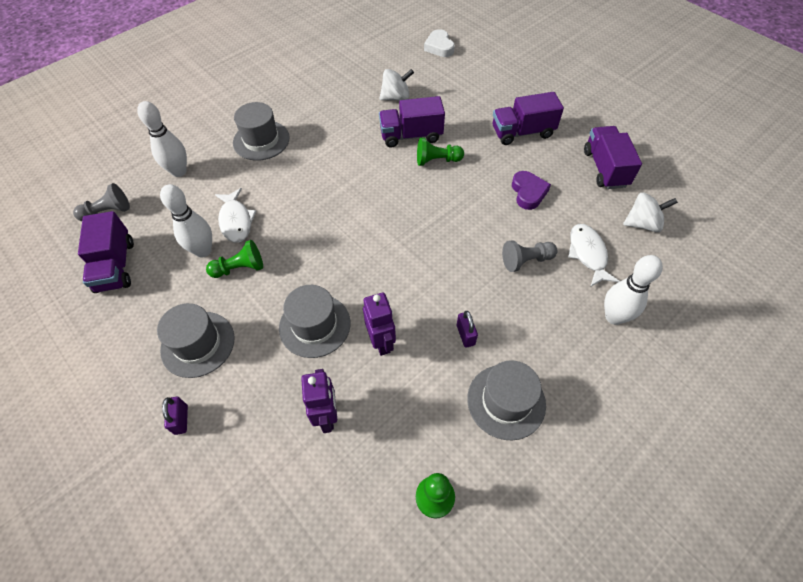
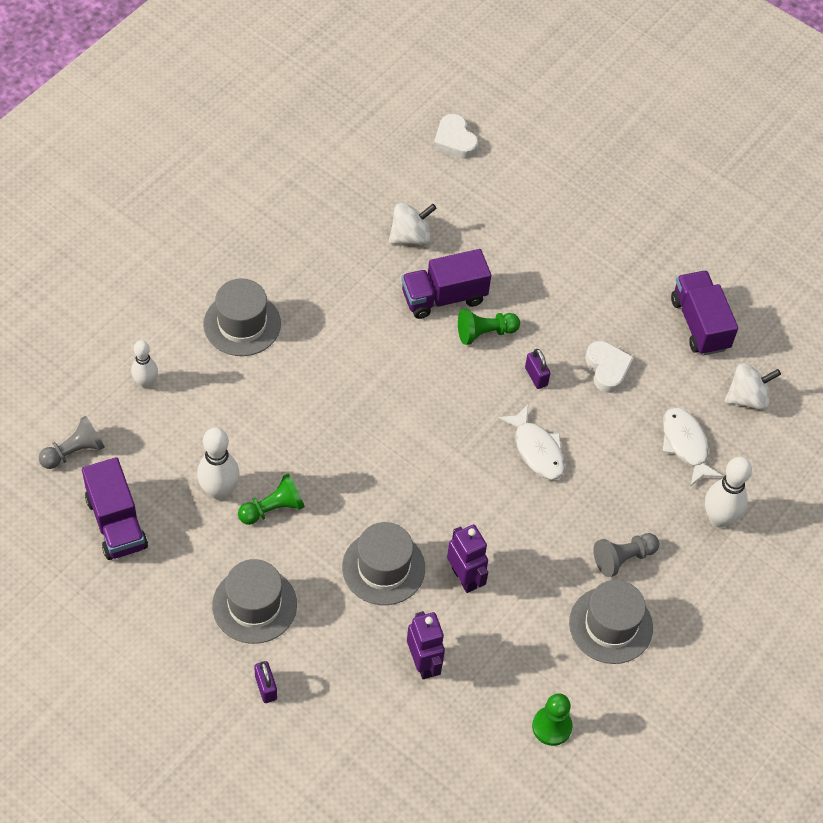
camera: 15 degrees left, 0 degrees up
white bowling pin [137,101,187,177] -> white bowling pin [131,340,158,389], size x0.65
white fish [215,188,256,243] -> white fish moved to [498,405,565,480]
purple padlock [457,311,478,348] -> purple padlock moved to [525,349,550,389]
purple truck [493,92,564,145] -> none
grey pawn [502,240,557,272] -> grey pawn moved to [593,533,659,577]
purple heart [512,171,551,210] -> white heart [585,341,634,393]

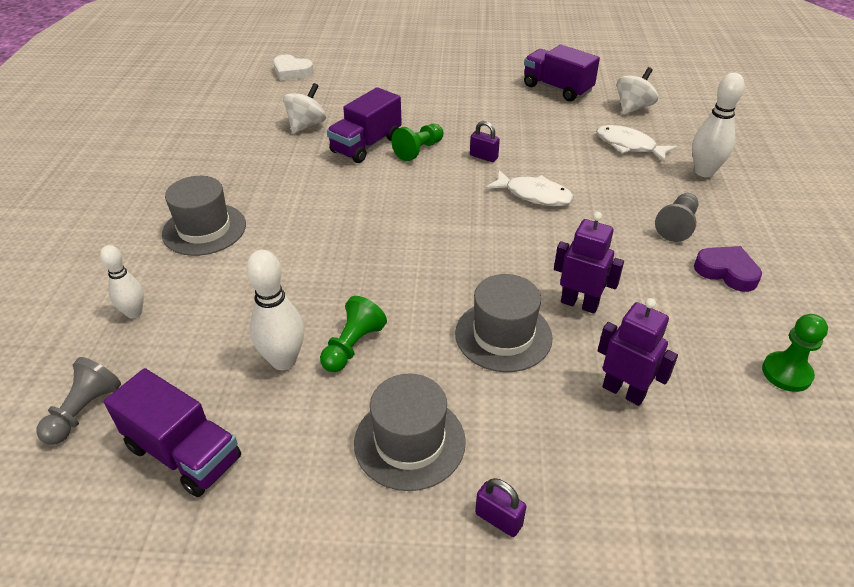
camera: 30 degrees left, 15 degrees down
grey hat [569,580,653,664] -> purple heart [694,246,762,292]
white heart [585,341,634,393] -> none

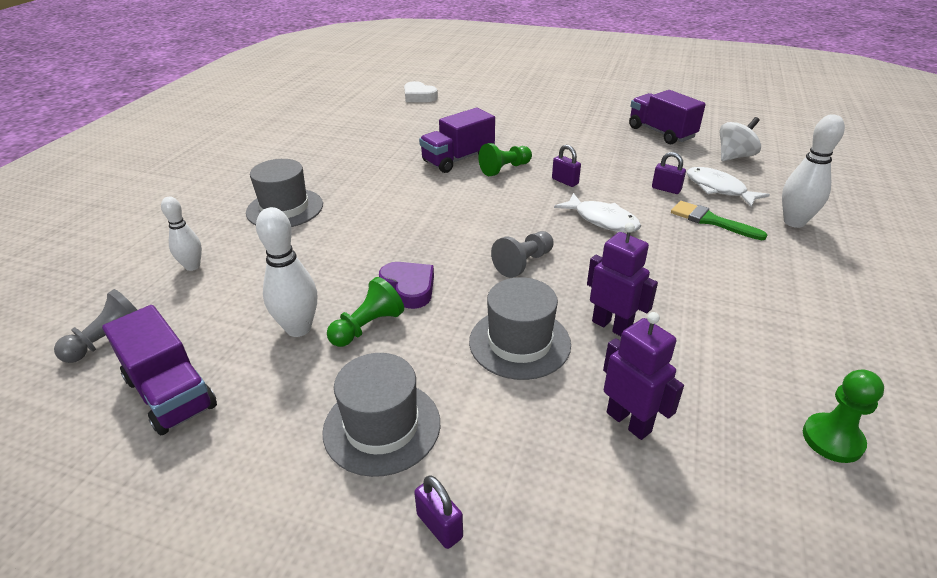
camera: 15 degrees right, 5 degrees down
white spinning top [283,83,326,134] -> none
grey pawn [655,193,699,242] -> grey pawn moved to [491,231,553,278]
purple heart [694,246,762,292] -> purple heart moved to [379,262,434,309]
none -> purple padlock [652,152,686,194]
none -> green brush [671,201,767,240]

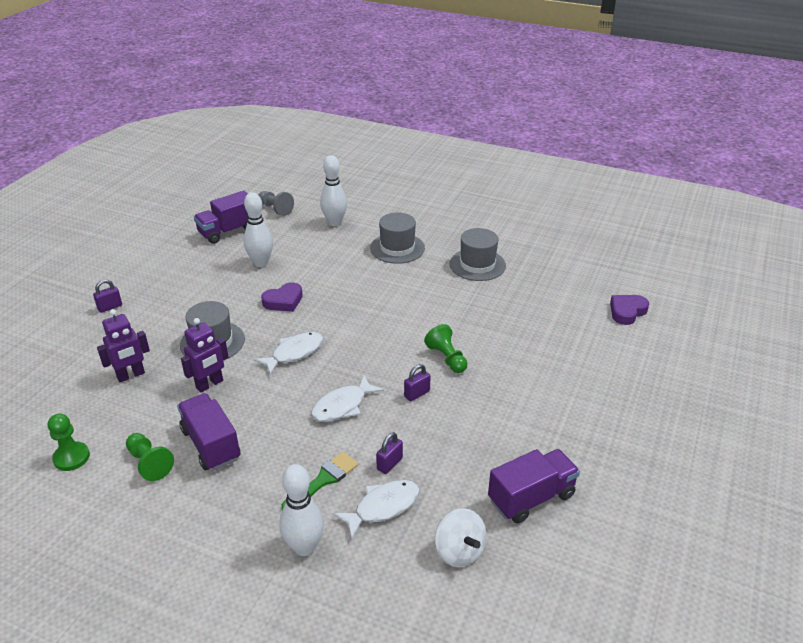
camera: 95 degrees right, 0 degrees up
white bowling pin [161,196,202,271] -> white bowling pin [320,155,347,226], size x1.53
grey hat [322,353,440,477] -> grey hat moved to [450,228,506,281]
green pawn [327,277,404,347] -> green pawn moved to [126,433,174,481]
white heart [404,81,438,102] -> purple heart [610,295,649,325]
purple truck [419,108,495,173] -> purple truck moved to [177,393,241,470]
grey pawn [491,231,553,278] -> white fish [254,332,323,375]

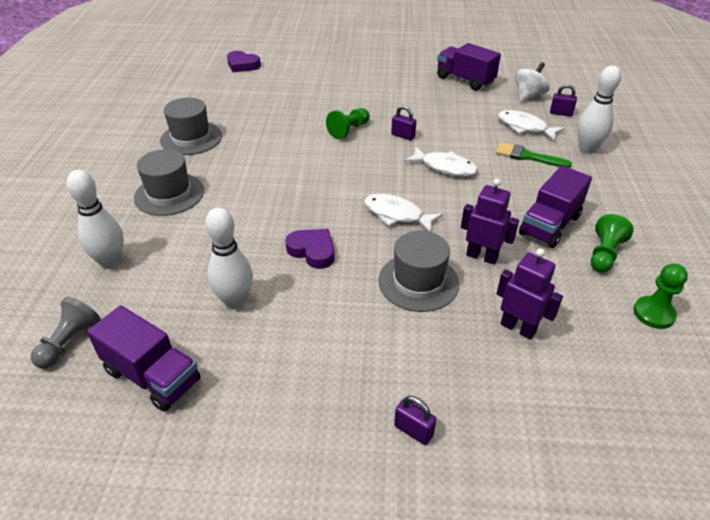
camera: 110 degrees left, 5 degrees up
purple padlock [376,432,403,474] -> purple padlock moved to [550,84,577,117]

